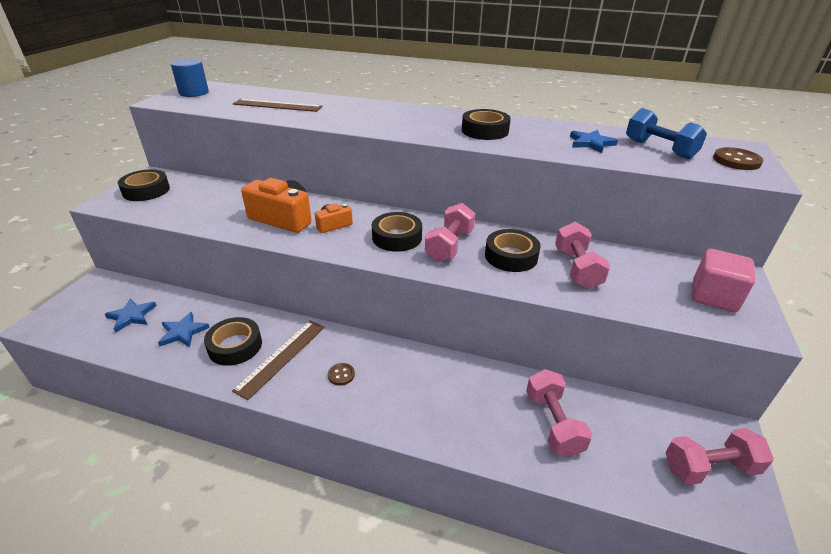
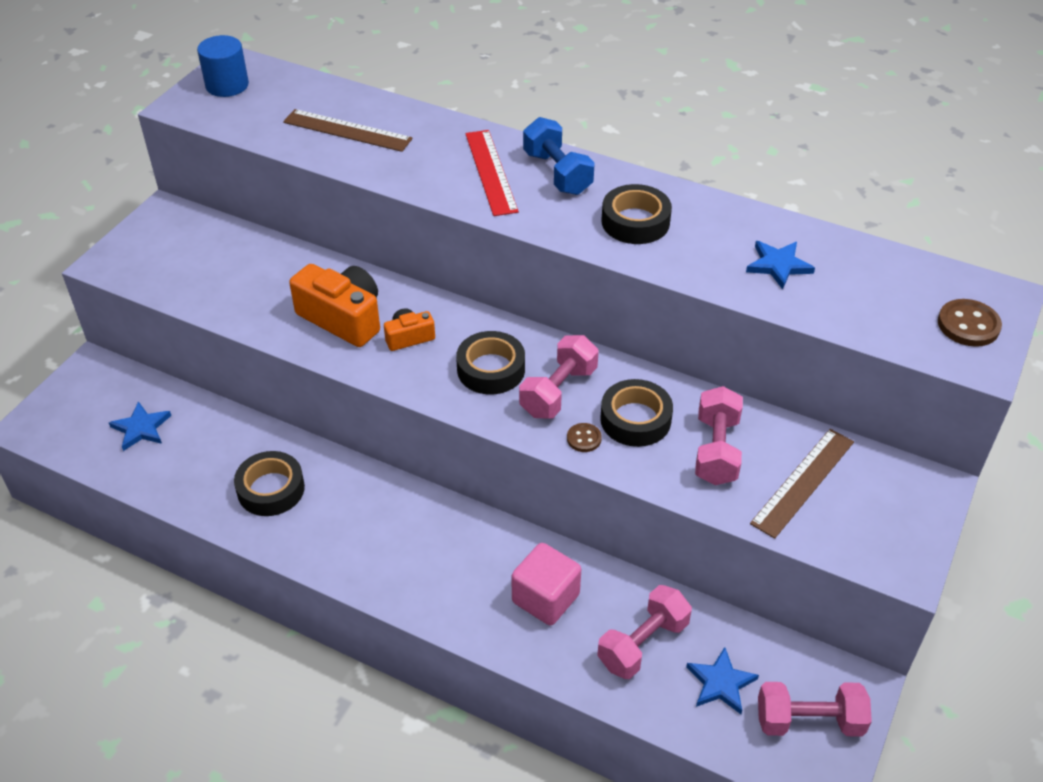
camera: 10 degrees right, 10 degrees up
black tape [118,169,170,201] -> none
blue star [158,312,210,347] -> blue star moved to [686,647,759,714]
brown ruler [232,321,325,400] -> brown ruler moved to [750,429,854,539]
brown button [328,363,355,386] -> brown button moved to [567,423,602,452]
pink dumbbell [526,369,592,457] -> pink dumbbell turned 45 degrees clockwise [597,585,692,679]
blue dumbbell [626,108,707,159] -> blue dumbbell moved to [523,117,595,195]
pink cube [692,249,755,312] -> pink cube moved to [512,543,581,625]
none -> red ruler [465,130,519,216]

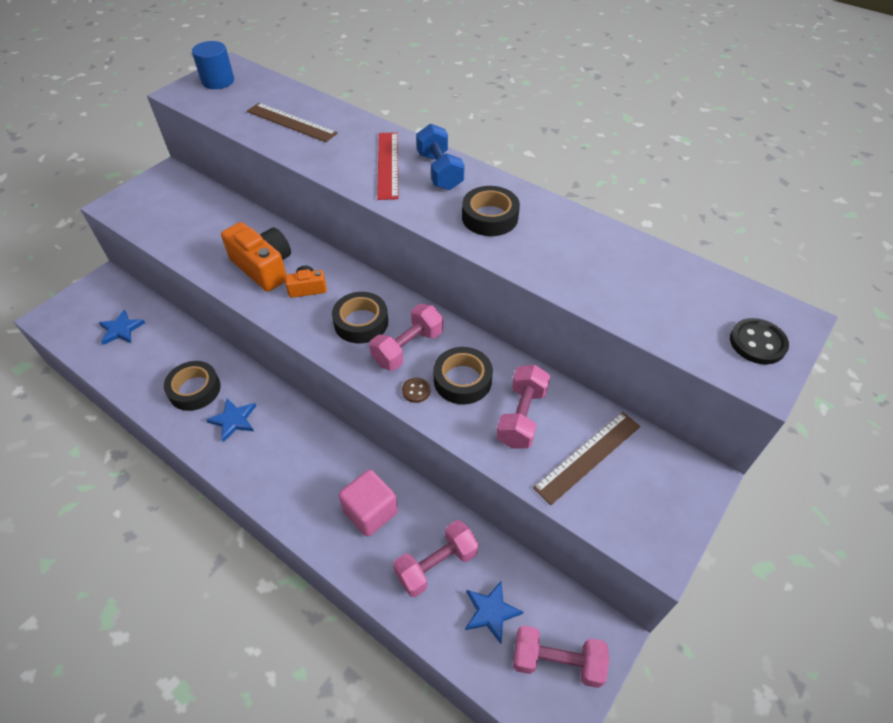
camera: 10 degrees right, 5 degrees up
blue star [746,241,815,289] -> blue star moved to [206,398,256,442]
brown button [938,299,1002,347] -> black button [730,318,789,364]

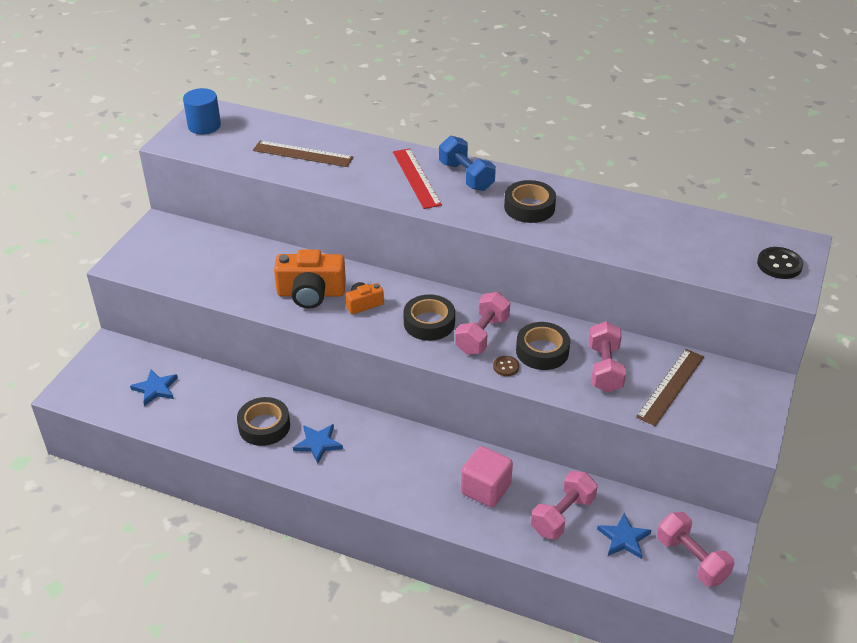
camera: 15 degrees left, 10 degrees down
orange camera [221,222,291,292] -> orange camera turned 150 degrees clockwise [274,250,346,309]
pink dumbbell [513,625,609,688] -> pink dumbbell turned 60 degrees clockwise [657,512,734,587]

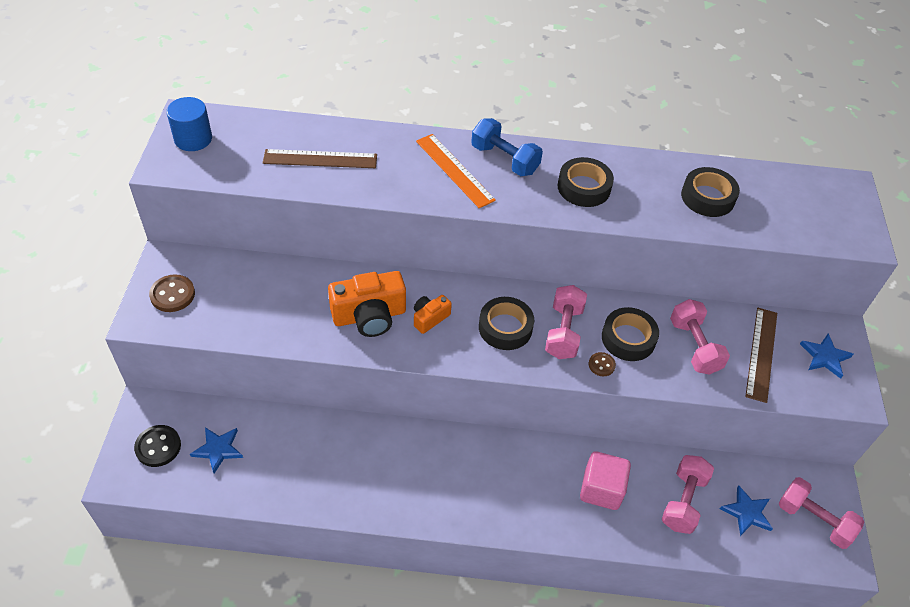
camera: 20 degrees left, 10 degrees up
black tape [237,397,290,446] -> black tape moved to [681,167,740,217]
blue star [293,424,343,463] -> blue star moved to [800,333,853,379]
red ruler [393,148,442,209] -> orange ruler [416,134,496,208]
black button [757,247,803,279] -> black button moved to [134,425,181,467]
none -> brown button [149,274,195,312]

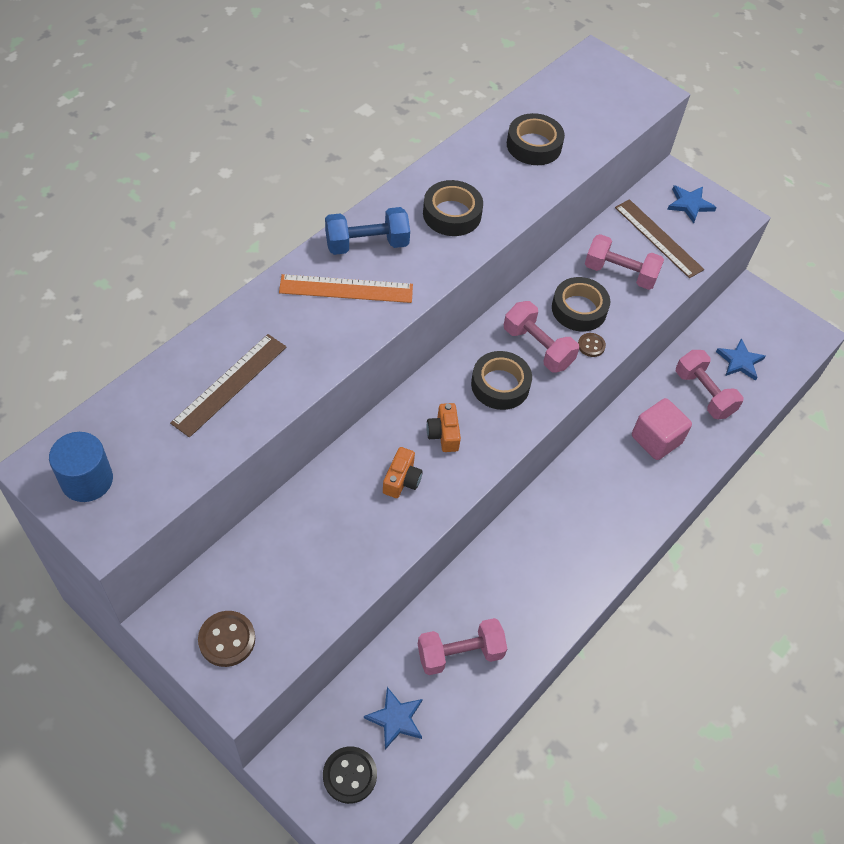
camera: 55 degrees left, 5 degrees up
orange camera [328,271,406,337] -> orange camera [383,447,423,498], size x0.53
pink dumbbell [779,477,864,549] -> pink dumbbell moved to [418,618,507,675]

